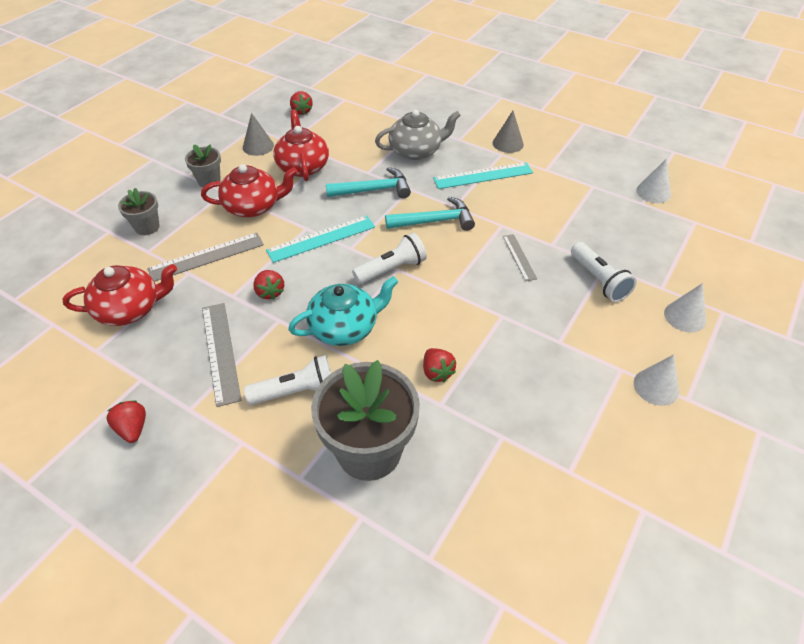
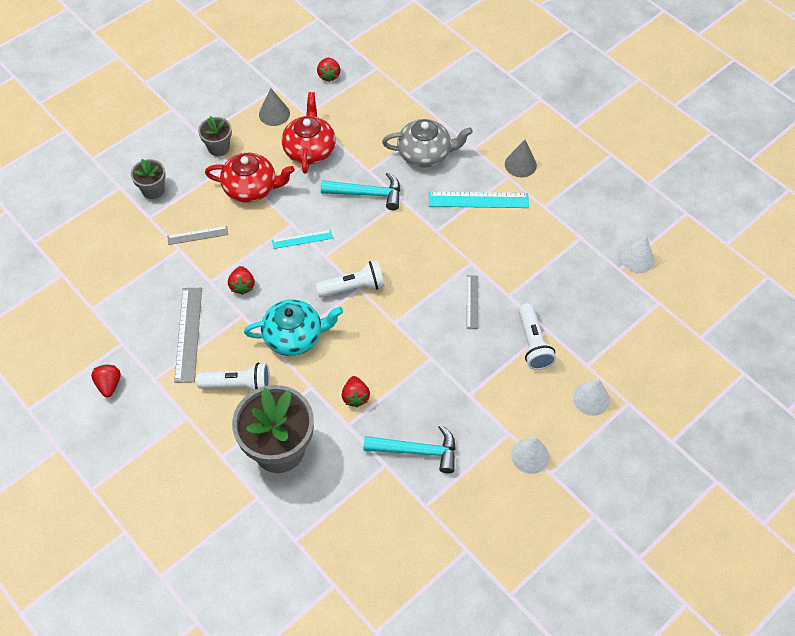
camera: 15 degrees right, 10 degrees up
red teapot [63,264,177,326] -> none
grey ruler [147,233,264,282] -> grey ruler [167,226,228,245], size x0.59
turquoise ruler [266,215,375,263] -> turquoise ruler [272,230,333,249], size x0.59
turquoise hammer [385,197,475,231] -> turquoise hammer moved to [363,424,456,473]

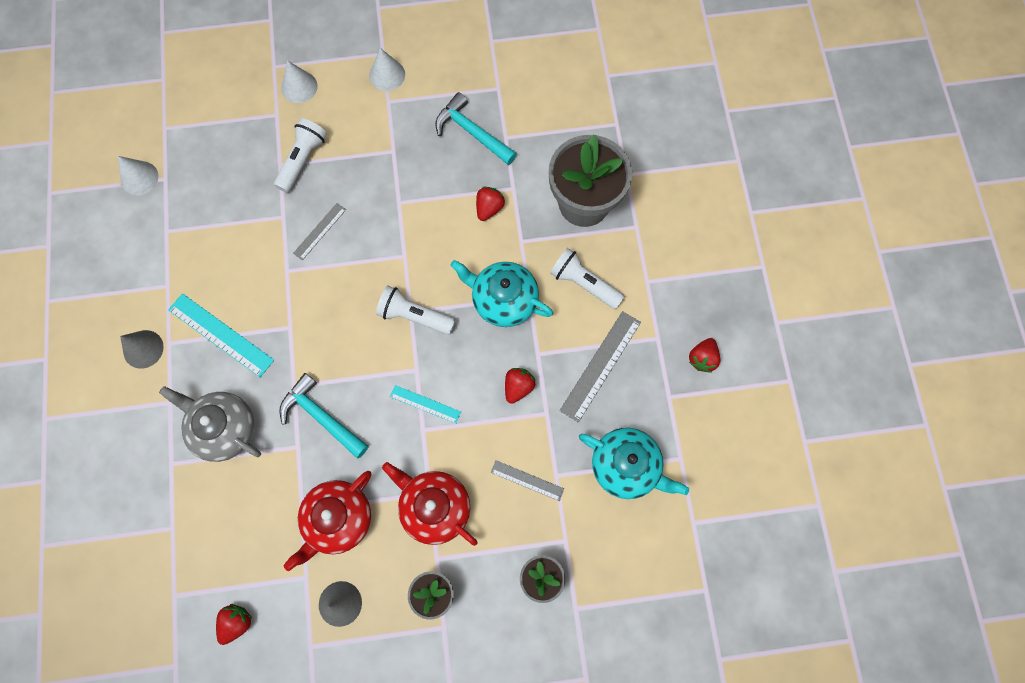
camera: 145 degrees left, 15 degrees up
none -> turquoise teapot [579,428,689,499]

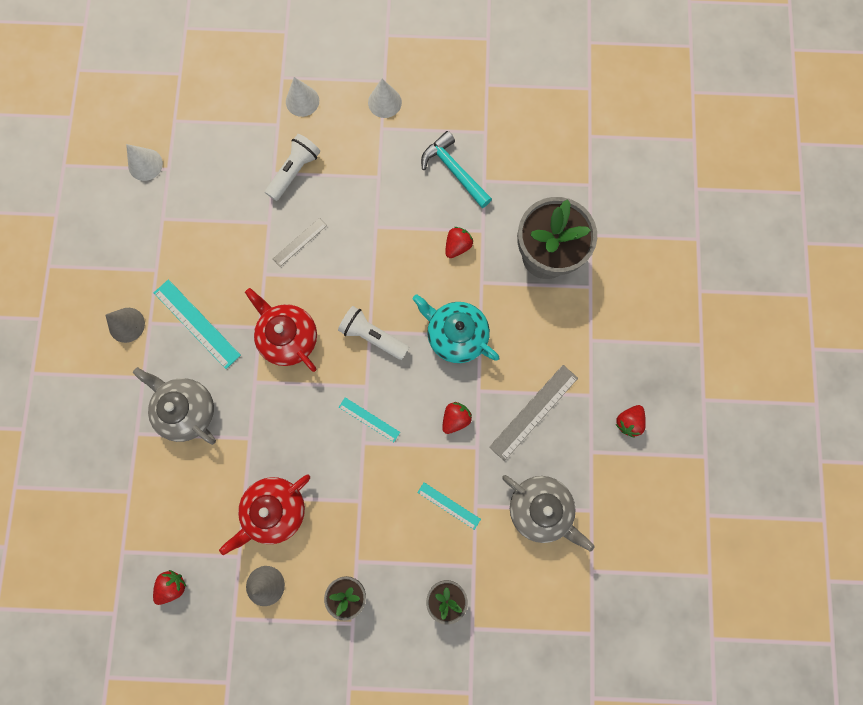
camera: 10 degrees right, 5 degrees up
turquoise hammer [279,373,368,459] -> none
red teapot [382,462,478,546] -> red teapot moved to [245,288,317,372]
grey ruler [491,460,564,501] -> turquoise ruler [417,482,481,530]
white flashlight [550,248,625,309] -> none
turquoise teapot [579,428,689,499] -> grey teapot [502,475,595,552]

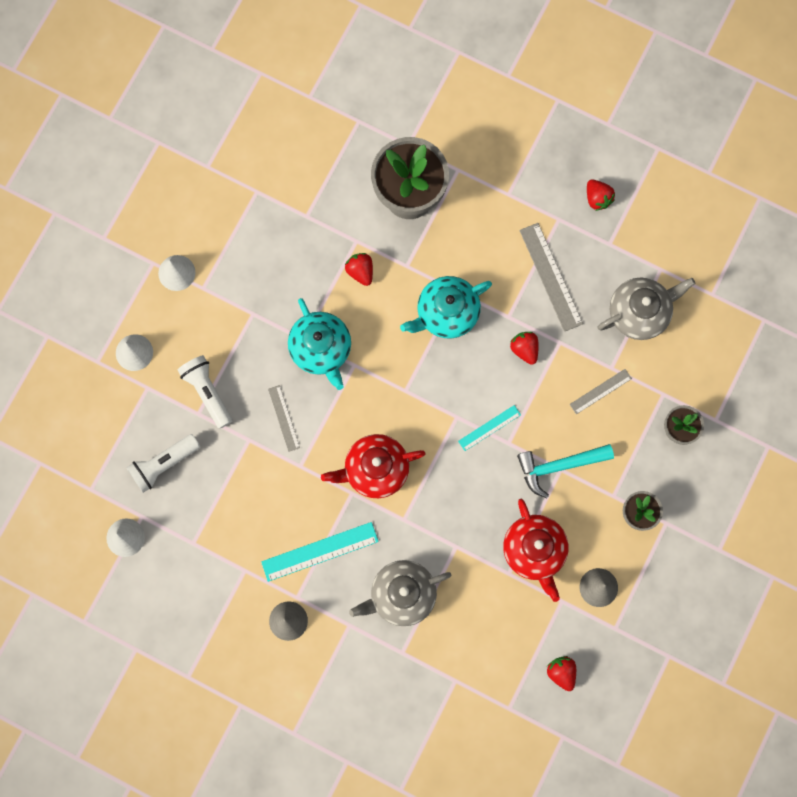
camera: 65 degrees left, 0 degrees up
white flashlight [338,306,409,360] -> white flashlight moved to [126,434,200,493]
turquoise ruler [417,482,481,530] -> grey ruler [570,369,632,414]
turquoise hammer [421,131,492,208] -> turquoise hammer moved to [517,444,614,498]
none -> turquoise teapot [288,298,351,390]

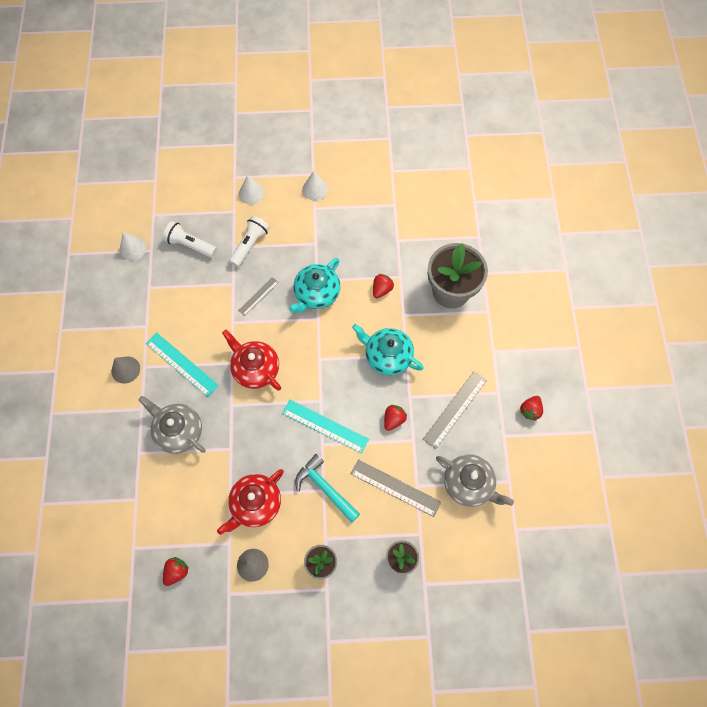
camera: 60 degrees right, 10 degrees down
turquoise ruler [458,405,521,451] -> turquoise ruler [282,400,369,454], size x1.71
grey ruler [570,369,632,414] -> grey ruler [351,459,441,517], size x1.71

